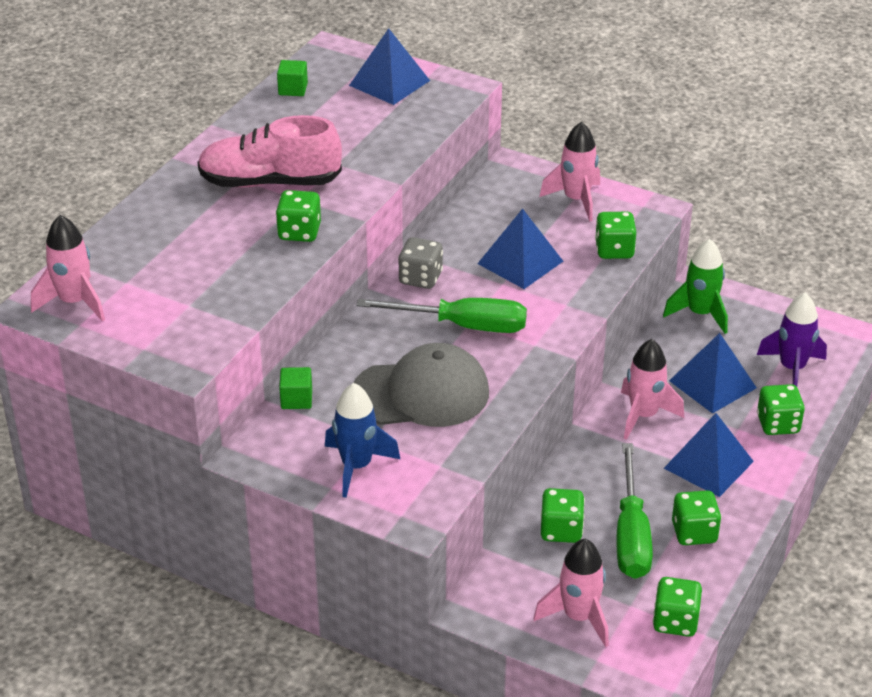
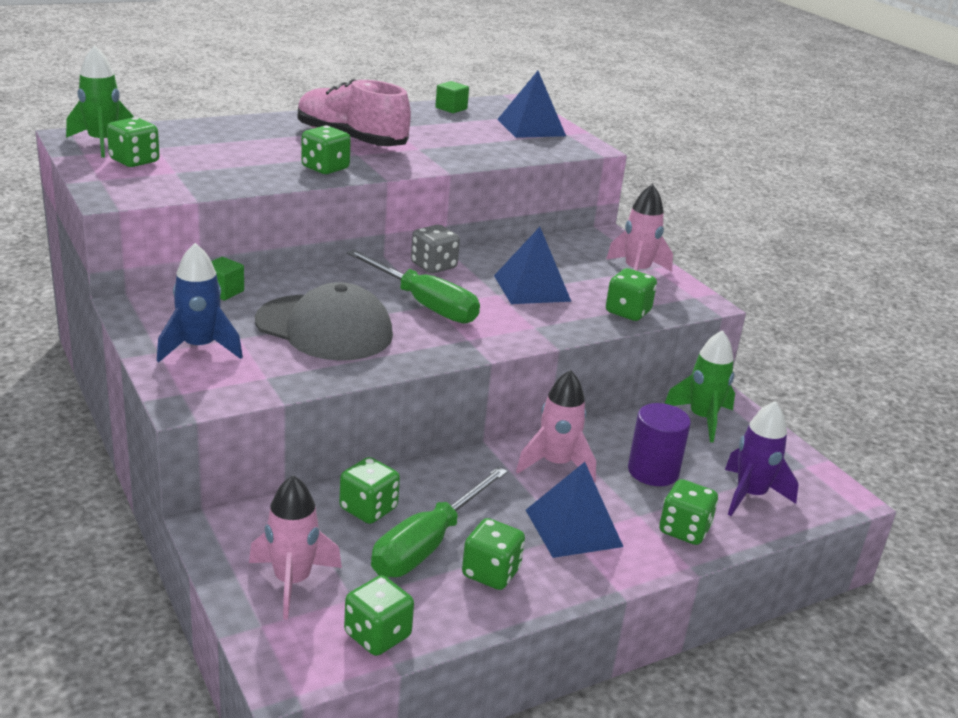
camera: 30 degrees right, 10 degrees down
pink rocket [31,215,105,321] -> green rocket [66,45,134,158]
blue pyramid [669,333,757,414] -> purple cylinder [628,403,691,486]
none -> green dice [107,117,160,167]

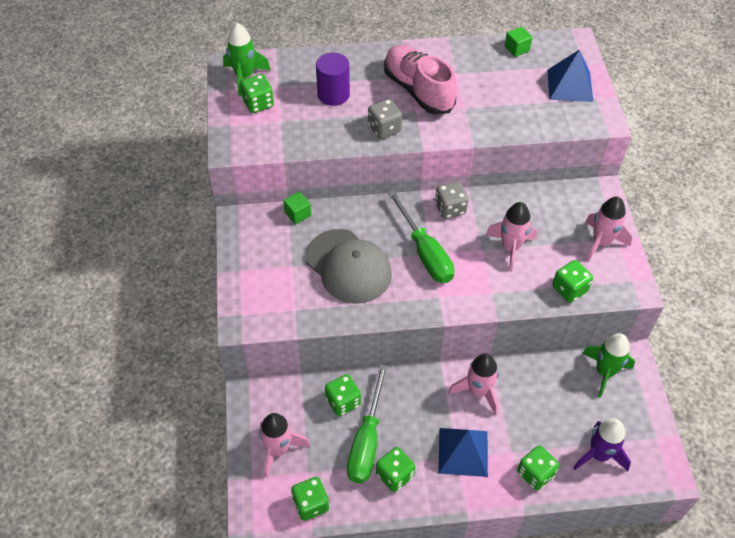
camera: 25 degrees right, 25 degrees up
blue rocket [157,243,243,362] -> none
green dice [301,125,351,174] -> grey dice [368,99,402,139]
green screwdriver [371,466,508,577] -> green screwdriver turned 45 degrees counterclockwise [347,364,388,483]
blue pyramid [494,227,572,304] -> pink rocket [486,202,537,272]
purple cylinder [628,403,691,486] -> purple cylinder moved to [316,53,350,106]

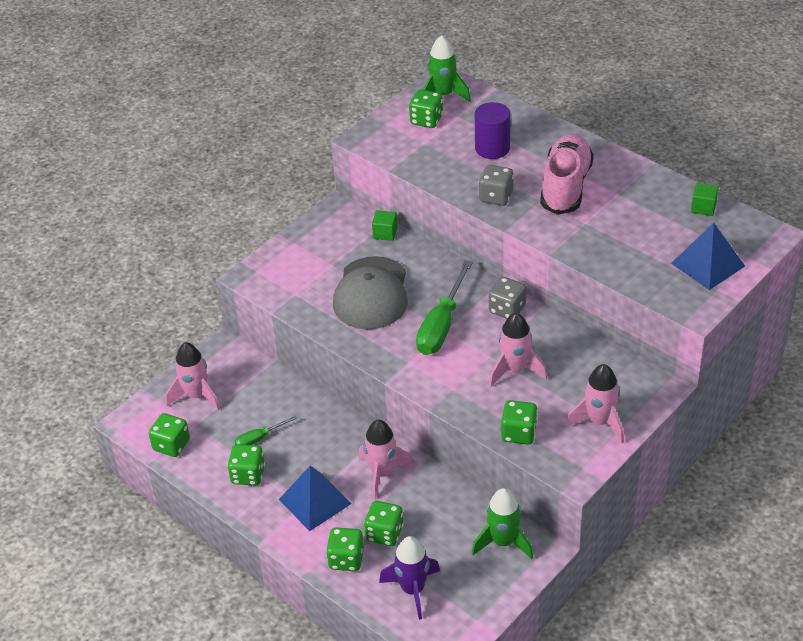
camera: 50 degrees right, 10 degrees down
green dice [325,374,361,416] -> green dice moved to [364,501,404,546]
green screwdriver [347,364,388,483] -> green screwdriver [235,416,297,445], size x0.51

